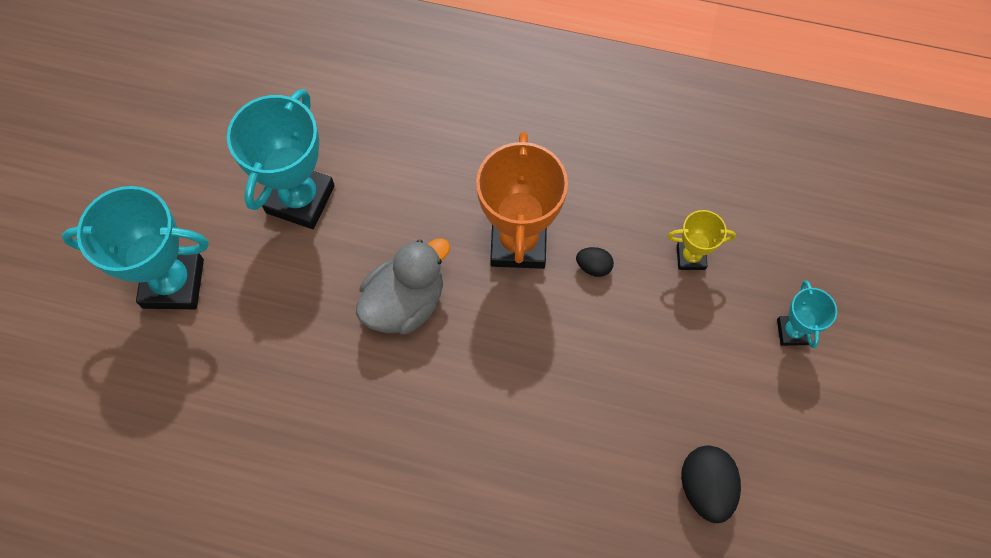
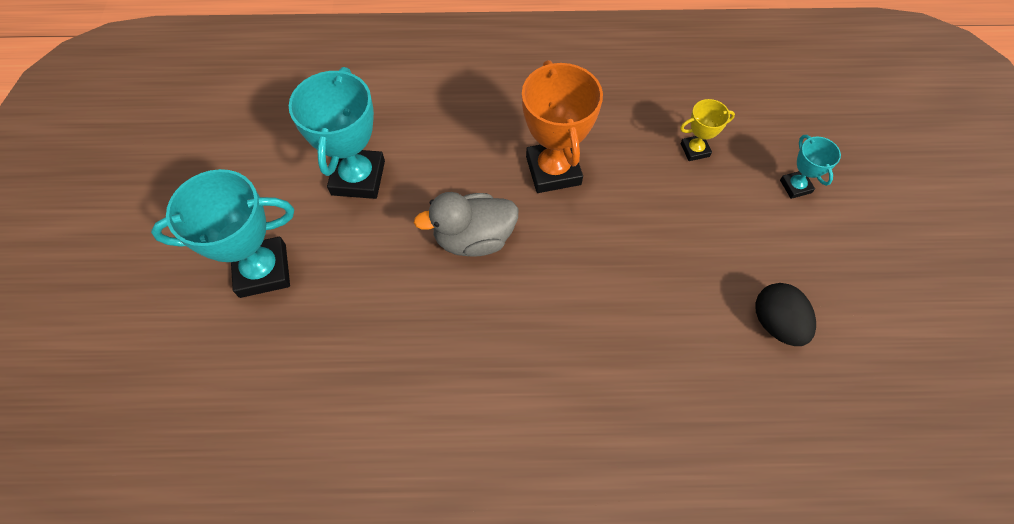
camera: 15 degrees left, 5 degrees down
grey duck [356,238,450,334] -> grey duck turned 135 degrees counterclockwise [414,192,519,256]
black egg [576,247,614,277] -> none

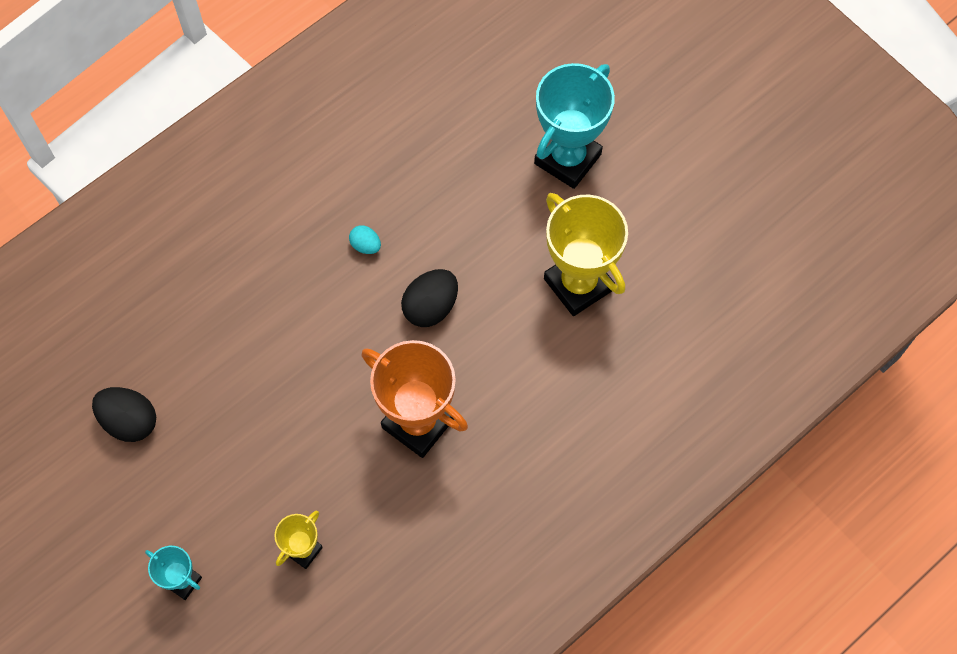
camera: 140 degrees right, 5 degrees up
turquoise trophy [289,67,385,199] -> yellow trophy [544,193,628,316]
grey duck [414,192,519,256] -> black egg [401,269,458,327]
none -> turquoise egg [349,225,381,254]

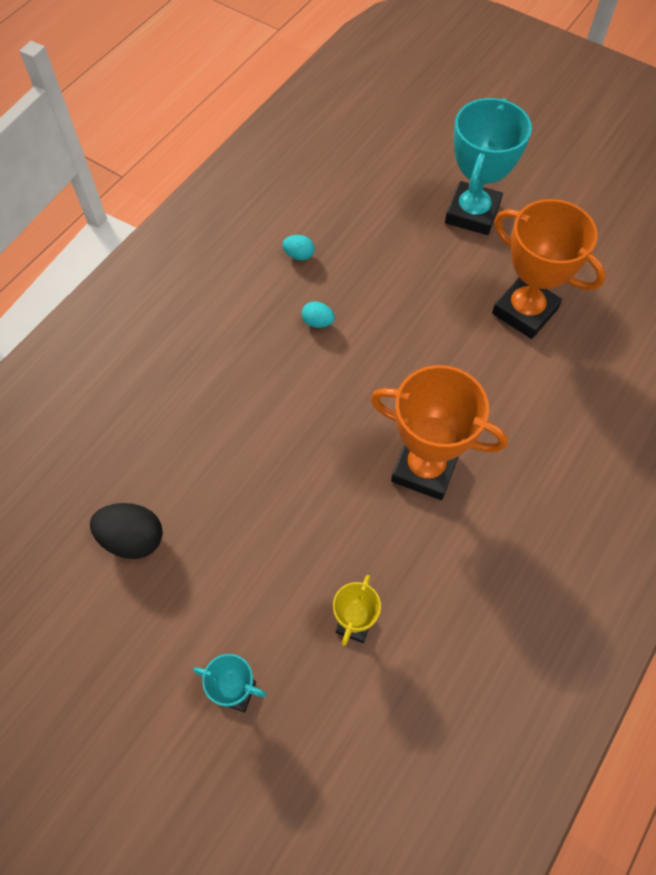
camera: 15 degrees left, 5 degrees down
black egg [401,269,458,327] -> none
yellow trophy [544,193,628,316] -> orange trophy [492,199,606,339]
none -> turquoise egg [282,235,315,261]

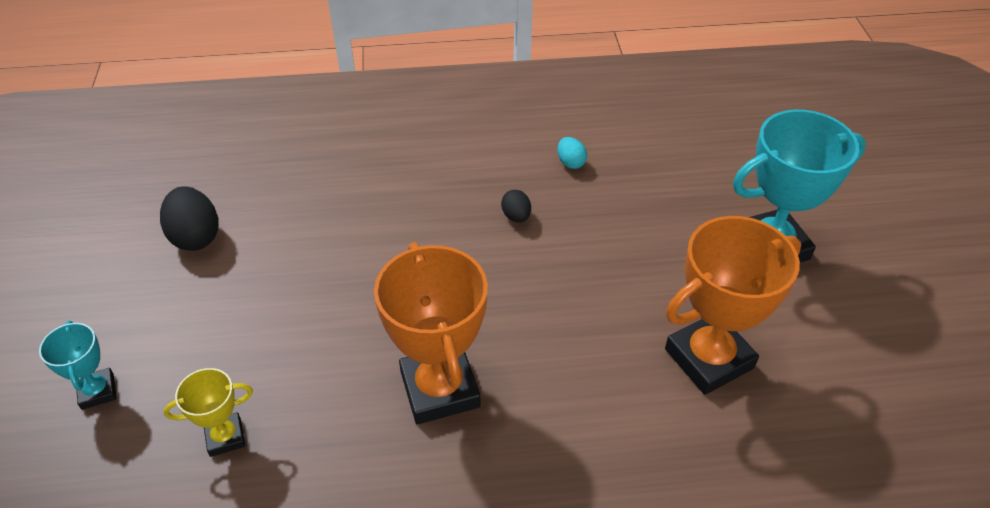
camera: 50 degrees right, 15 degrees down
turquoise egg [302,301,335,328] -> black egg [501,190,531,223]
orange trophy [492,199,606,339] -> orange trophy turned 60 degrees clockwise [665,216,801,395]

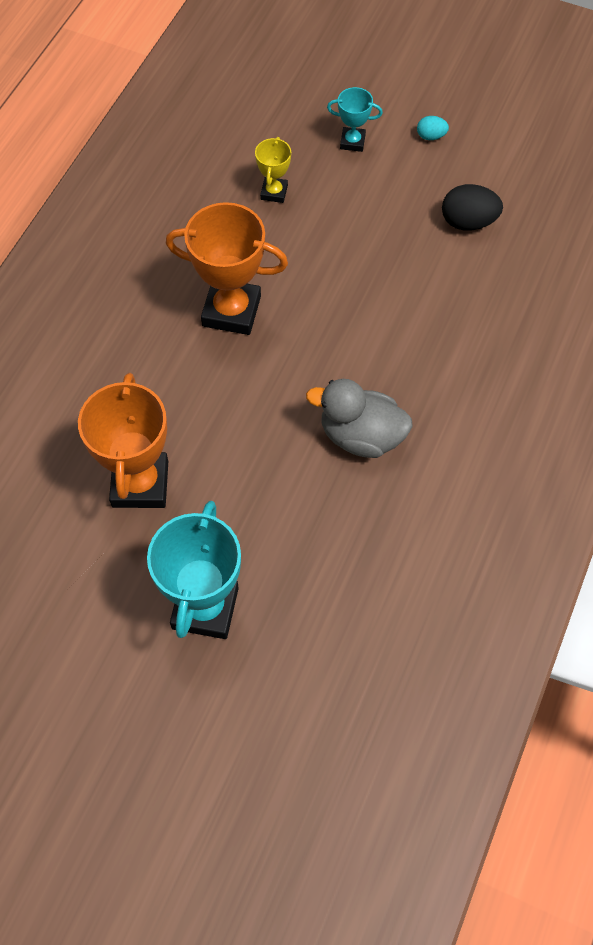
camera: 120 degrees right, 15 degrees up
black egg [501,190,531,223] -> grey duck [306,379,413,458]
turquoise egg [558,137,587,169] -> turquoise egg moved to [417,116,449,140]

